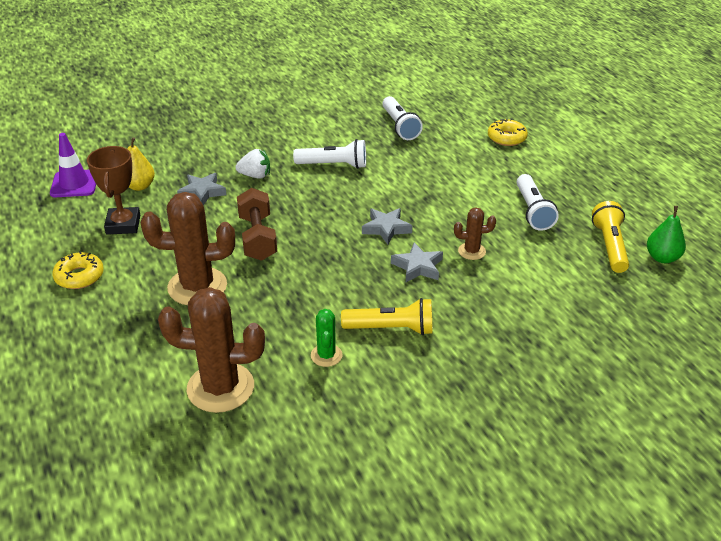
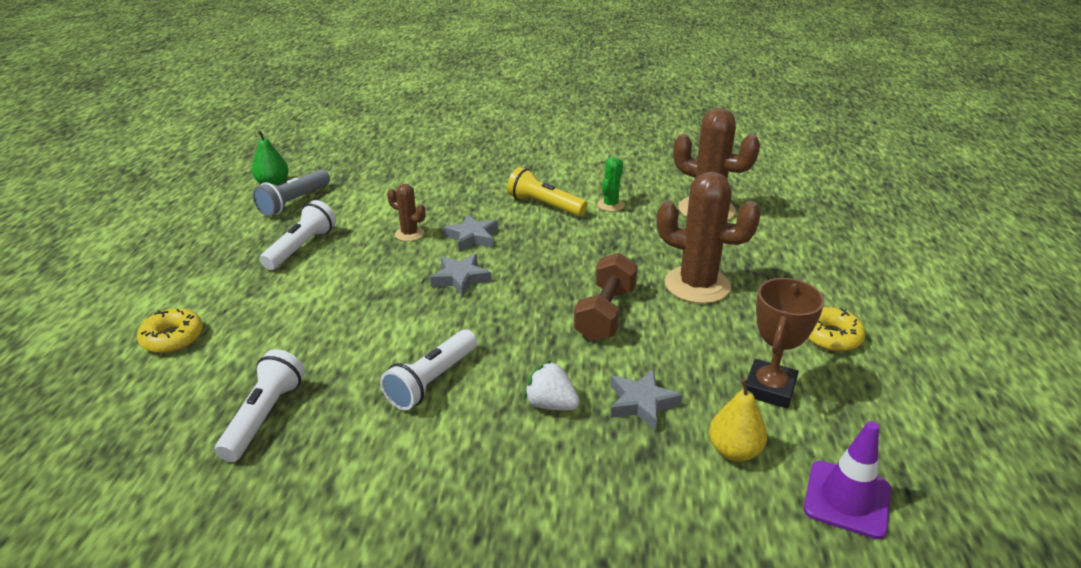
camera: 150 degrees left, 5 degrees down
white flashlight [293,139,366,169] -> white flashlight turned 90 degrees counterclockwise [380,329,477,410]
yellow flashlight [592,201,629,273] -> grey flashlight [253,169,330,216]

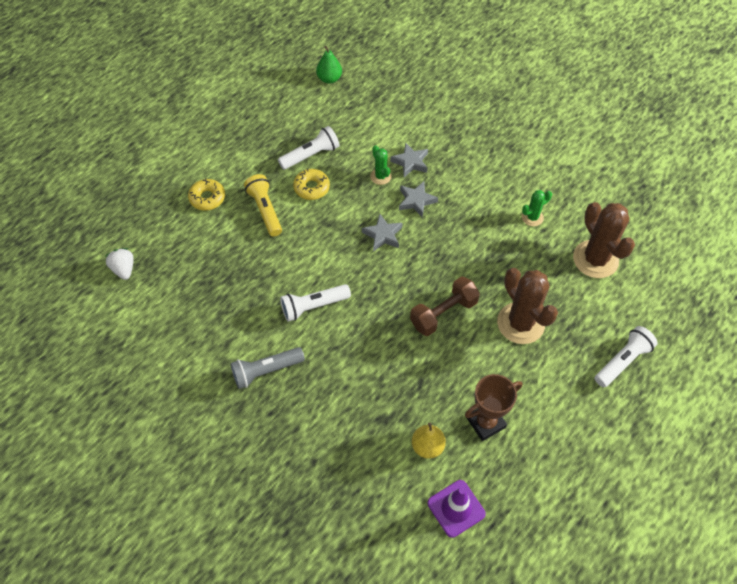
camera: 35 degrees right, 25 degrees up
white flashlight [215,349,305,462] -> white flashlight moved to [595,326,658,387]
grey flashlight [253,169,330,216] -> grey flashlight moved to [230,347,305,389]
brown cactus [387,184,425,241] -> green cactus [370,145,392,185]
yellow flashlight [507,167,588,216] -> yellow flashlight moved to [244,174,282,237]
white strawberry [524,360,580,410] -> white strawberry moved to [105,248,134,280]
grey star [611,369,682,431] -> grey star moved to [390,142,428,177]
yellow donut [808,307,866,351] -> yellow donut moved to [293,169,330,200]

